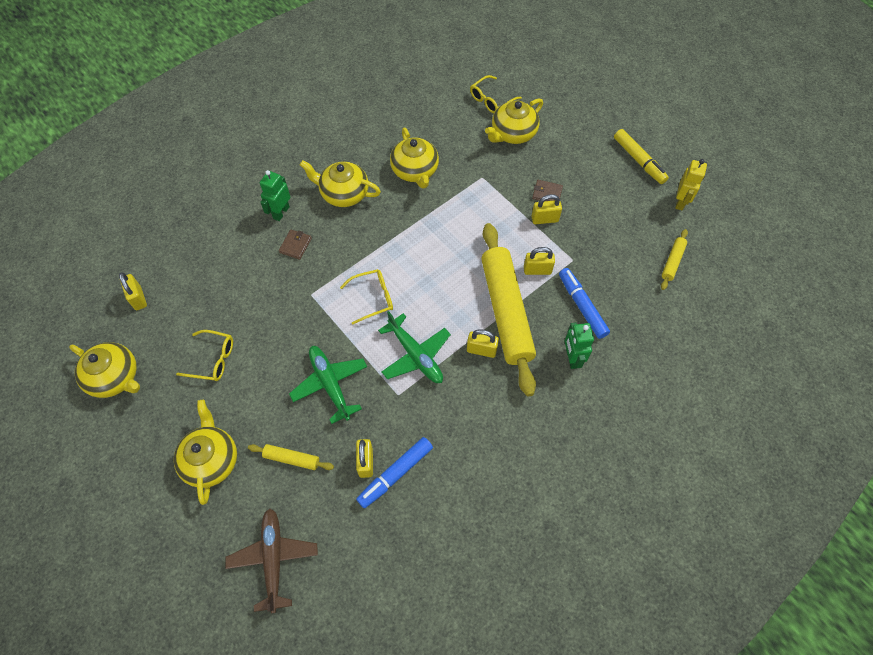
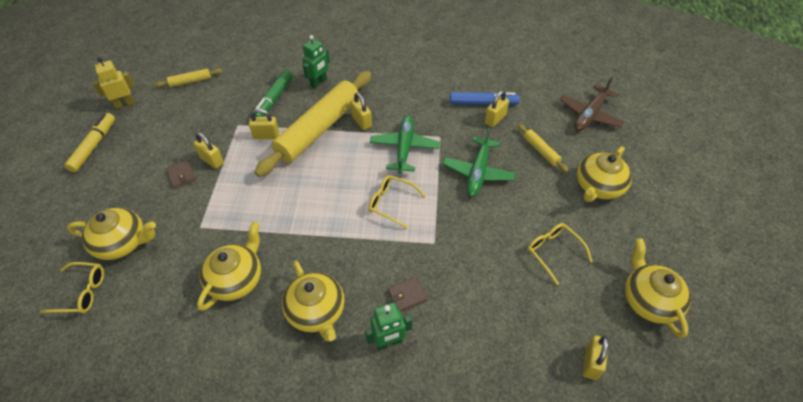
camera: 135 degrees left, 10 degrees down
yellow padlock [524,247,555,275] -> yellow padlock turned 45 degrees counterclockwise [249,108,279,139]
blue marker [559,268,610,339] -> green marker [255,70,293,117]

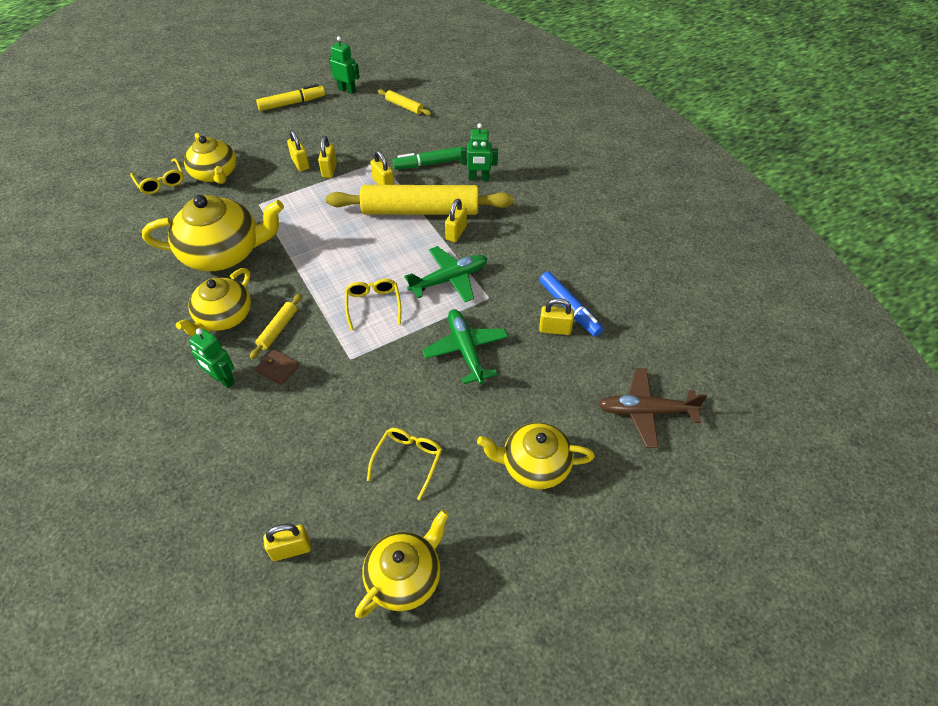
camera: 55 degrees right, 0 degrees up
yellow robot [93,57,135,109] -> green robot [329,36,360,94]
brown wallet [166,160,196,189] -> yellow padlock [287,130,309,171]
yellow teapot [197,222,261,311] -> yellow teapot [142,195,284,271], size x1.52
green plane [443,127,516,197] -> green plane turned 90 degrees clockwise [422,309,508,384]
yellow rolling pin [518,124,568,172] -> yellow rolling pin moved to [250,294,302,359]

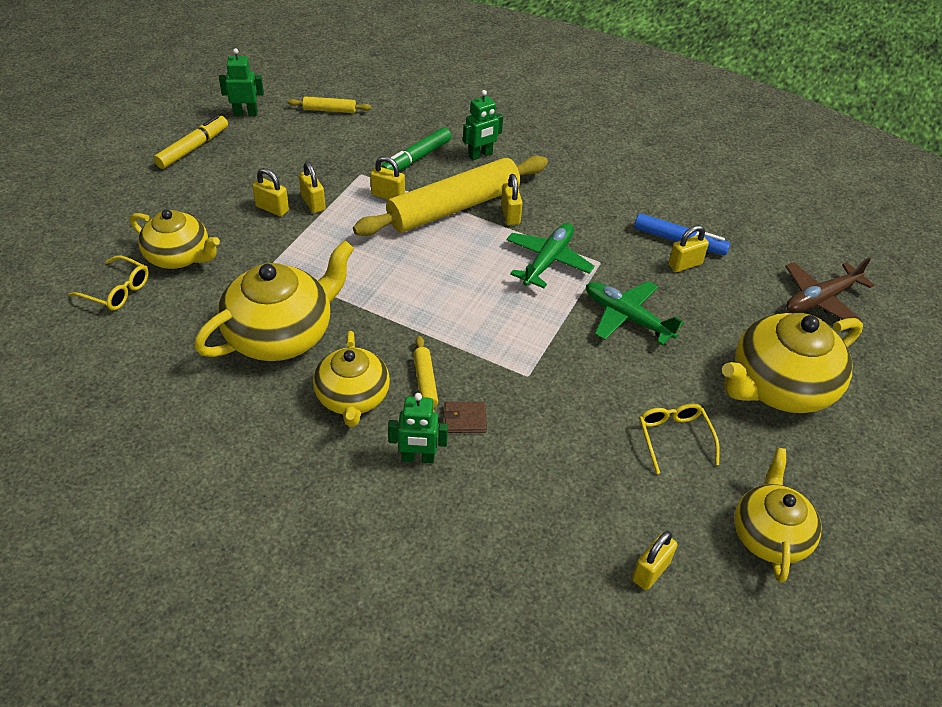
camera: 35 degrees left, 5 degrees down
yellow glasses [345,279,402,331] -> none
yellow teapot [477,422,595,489] -> yellow teapot [722,313,863,413], size x1.52

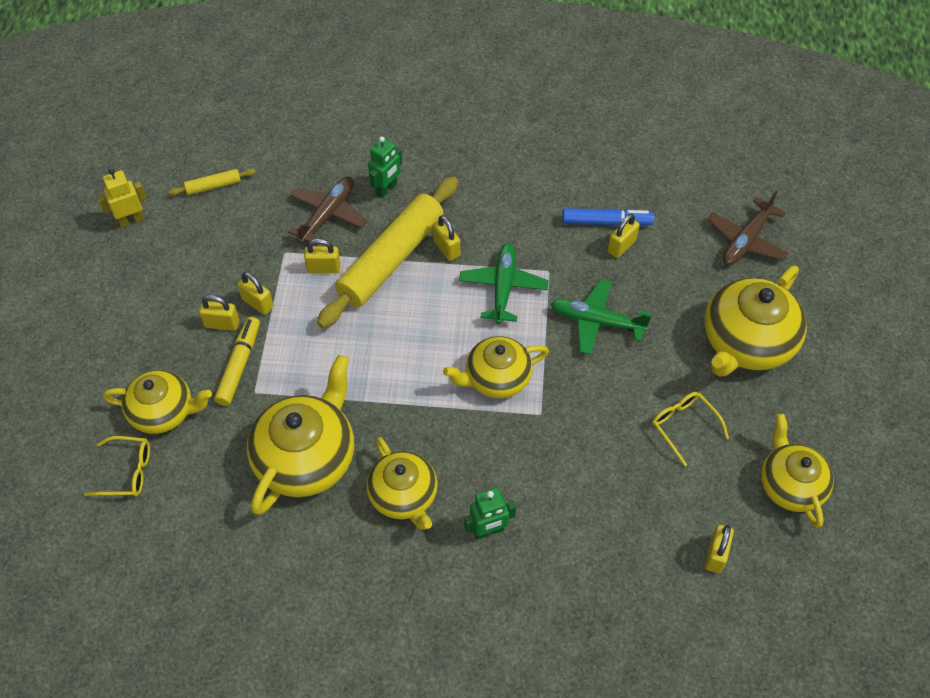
camera: 20 degrees left, 10 degrees up
yellow marker [154,115,228,169] -> yellow marker moved to [214,317,260,406]
green robot [219,48,264,116] -> yellow robot [97,169,147,228]
green marker [381,127,452,171] -> brown plane [288,176,367,246]
yellow rolling pin [413,336,438,413] -> none
brown wallet [444,402,487,433] -> none
none -> yellow teapot [443,336,549,398]

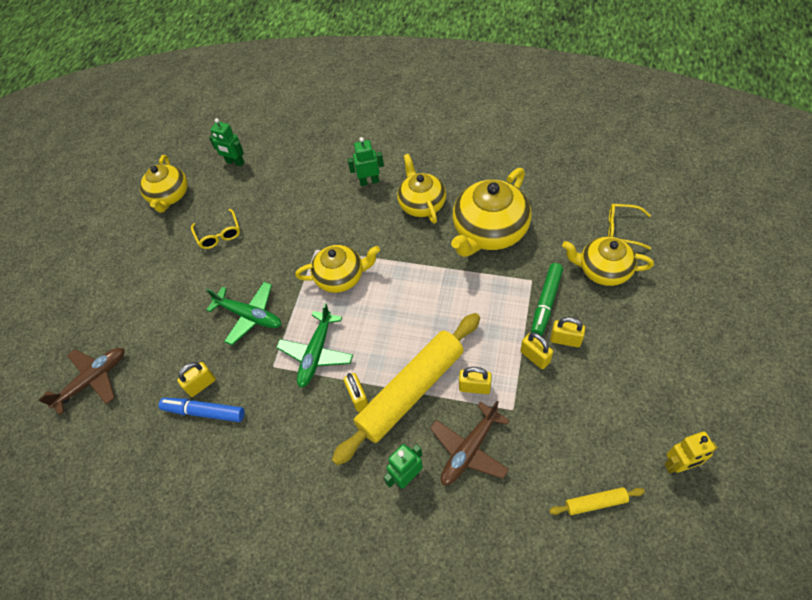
camera: 165 degrees left, 0 degrees up
yellow marker [214,317,260,406] -> green marker [531,263,563,336]
yellow teapot [705,266,807,377] -> none
yellow padlock [705,525,734,573] -> green robot [209,118,244,167]

